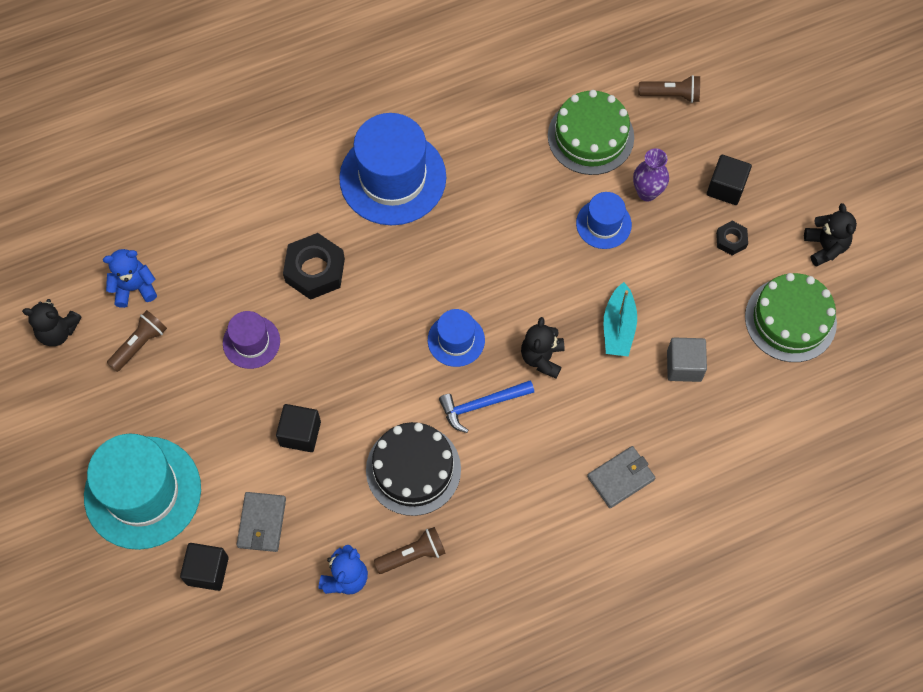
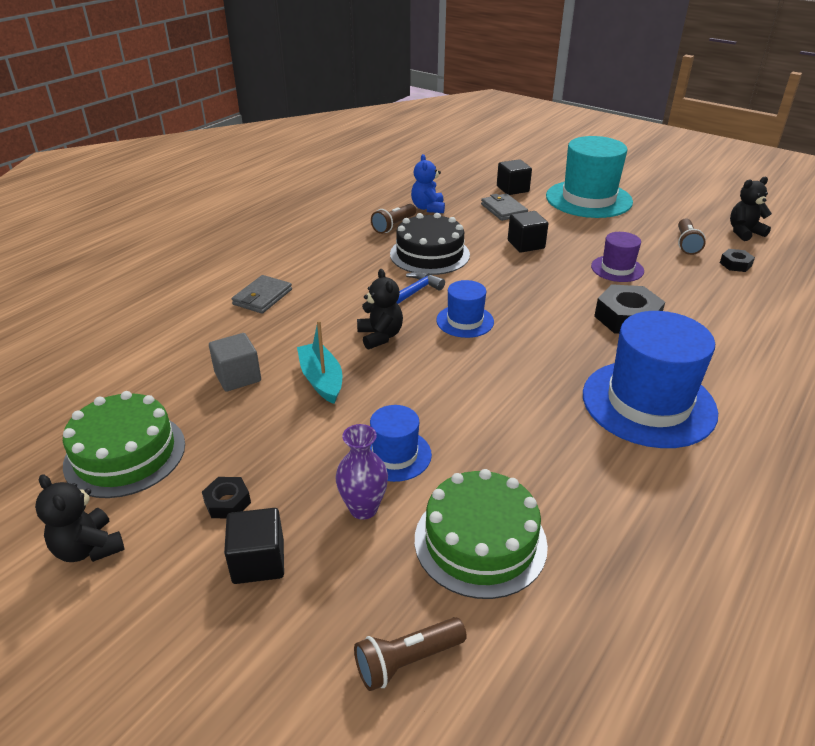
camera: 150 degrees right, 30 degrees down
blue teddy bear [103,249,157,308] -> black nut [720,249,755,272]

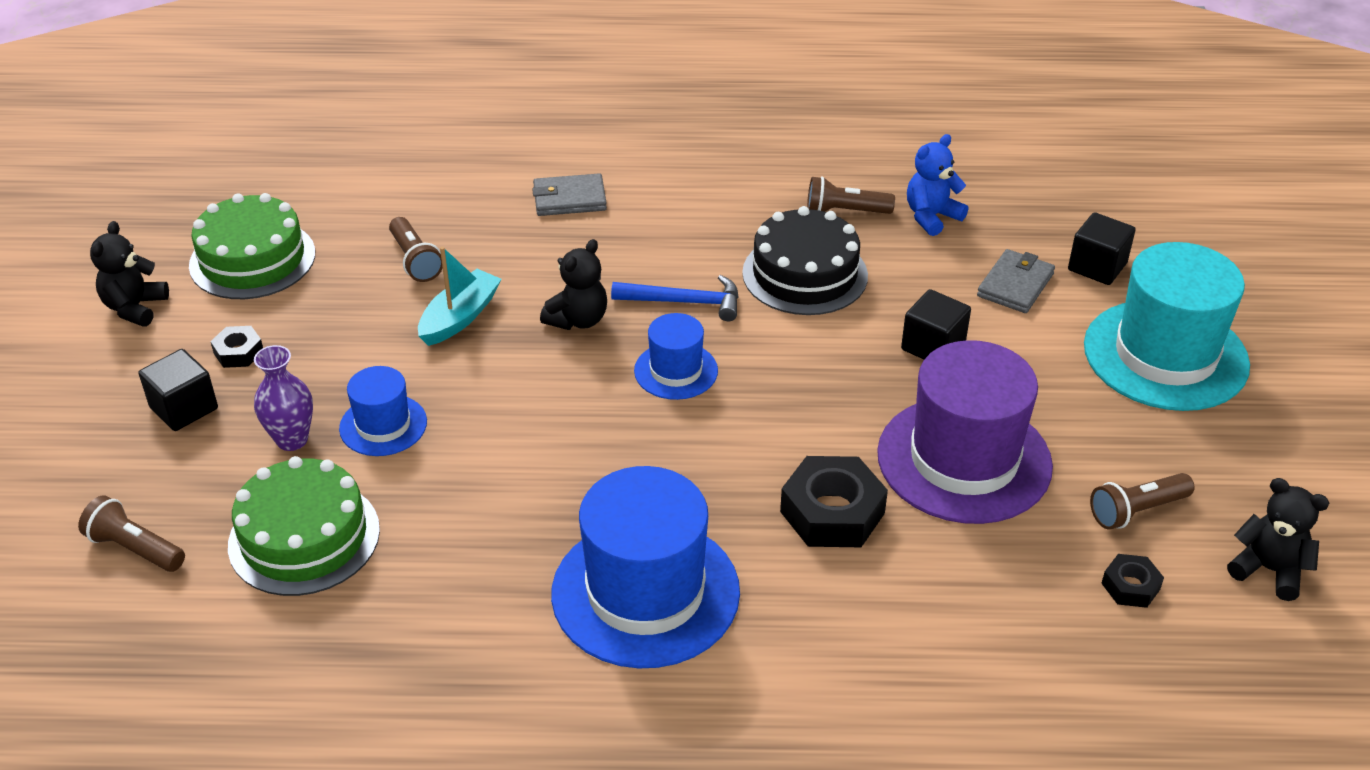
camera: 55 degrees right, 5 degrees up
grey cube [209,333,261,392] -> brown flashlight [389,217,443,282]
purple hat [591,232,644,282] -> purple hat [877,340,1053,524], size x1.95

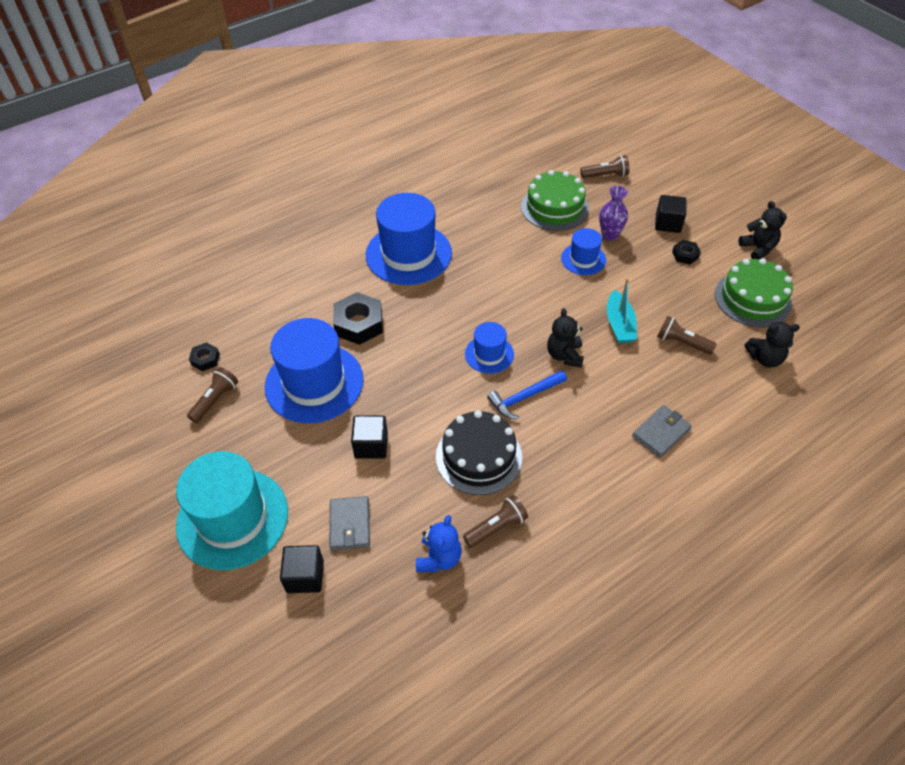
camera: 145 degrees right, 10 degrees up
purple hat [877,340,1053,524] -> blue hat [265,318,364,423]
black teddy bear [1227,478,1329,601] -> black teddy bear moved to [745,322,800,367]

